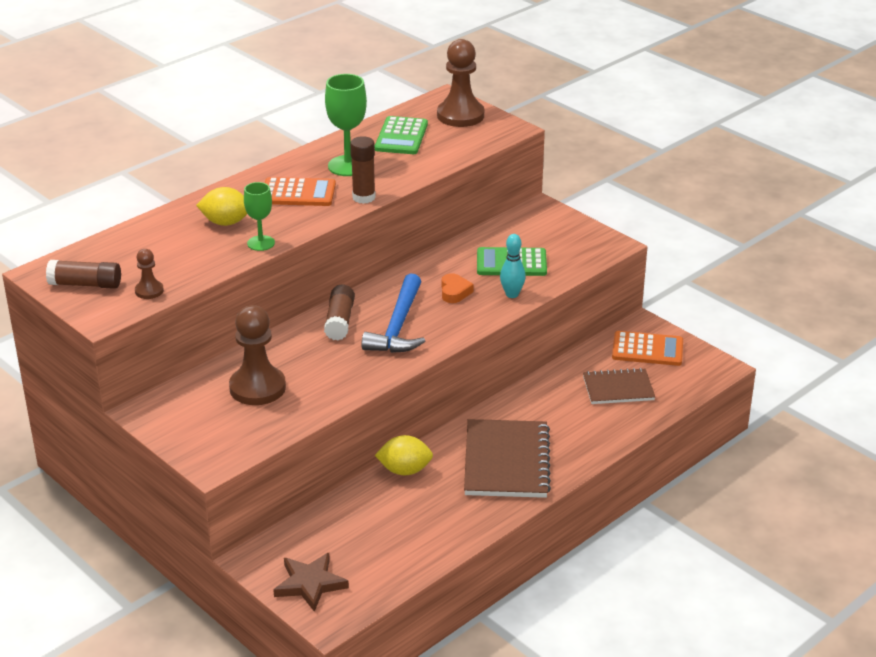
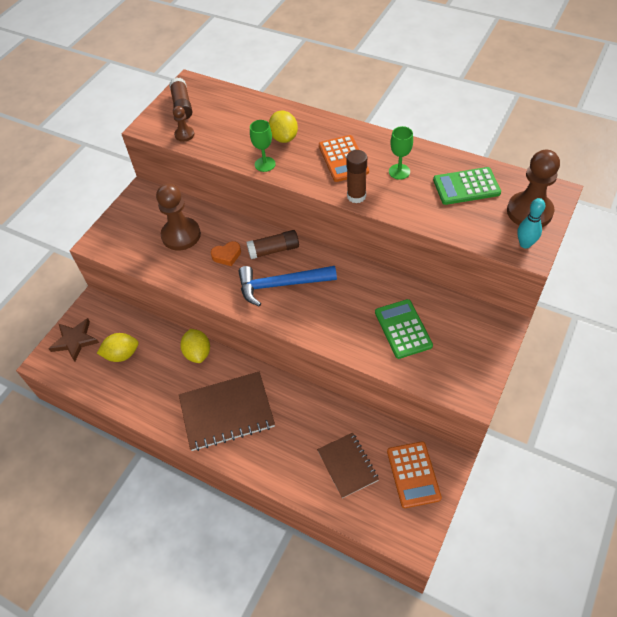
camera: 75 degrees right, 20 degrees up
green goblet [325,74,367,176] -> green goblet [389,126,413,180], size x0.63
orange heart [441,273,474,303] -> orange heart moved to [211,241,241,266]
turquoise bowling pin [500,234,526,298] -> turquoise bowling pin moved to [517,198,545,249]
none -> yellow lemon [97,333,139,362]

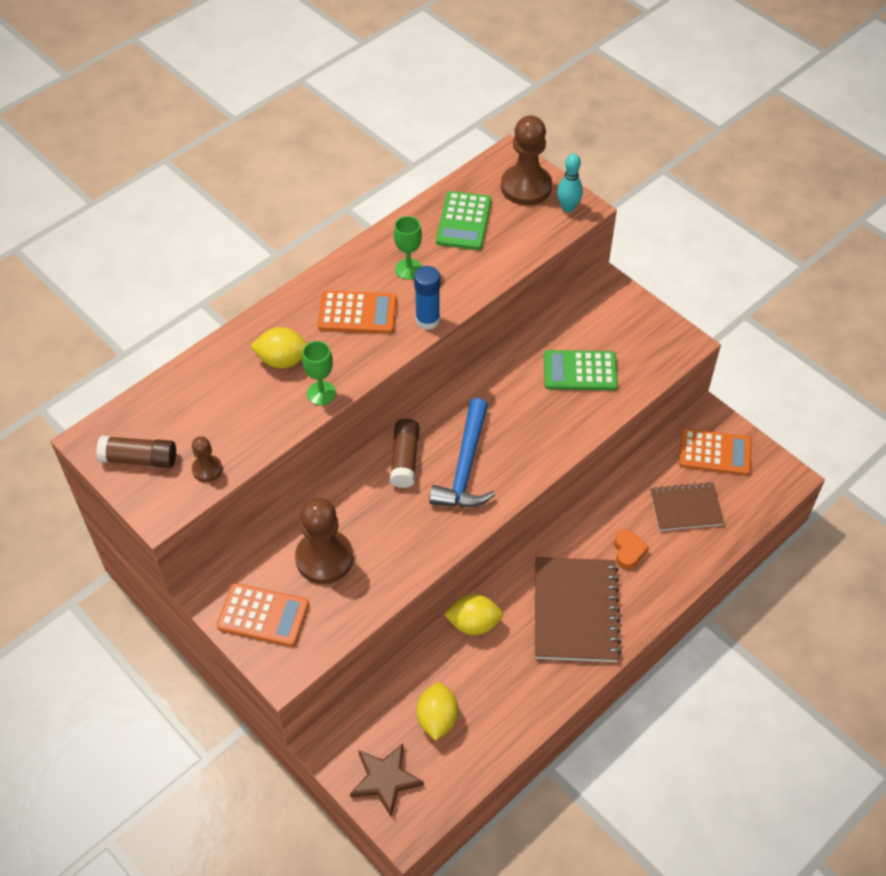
camera: 75 degrees left, 0 degrees up
orange heart [211,241,241,266] -> orange heart moved to [614,530,649,570]
brown glue stick [346,150,367,203] -> blue glue stick [414,266,440,330]
none -> orange calculator [217,583,309,647]

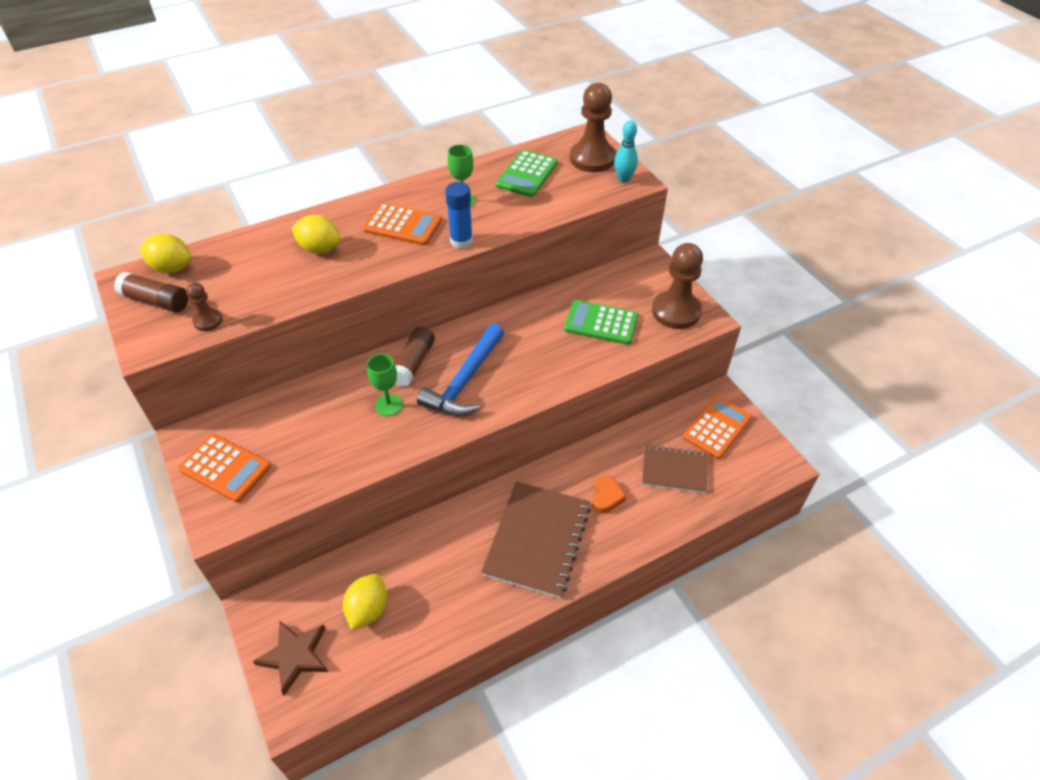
camera: 15 degrees right, 5 degrees down
brown pawn [295,497,353,584] -> brown pawn moved to [652,243,703,329]
green goblet [302,341,336,405] -> green goblet moved to [367,354,403,416]
yellow lemon [444,594,503,635] -> yellow lemon moved to [140,234,191,273]
orange calculator [679,428,752,476] -> orange calculator turned 75 degrees counterclockwise [683,396,752,459]

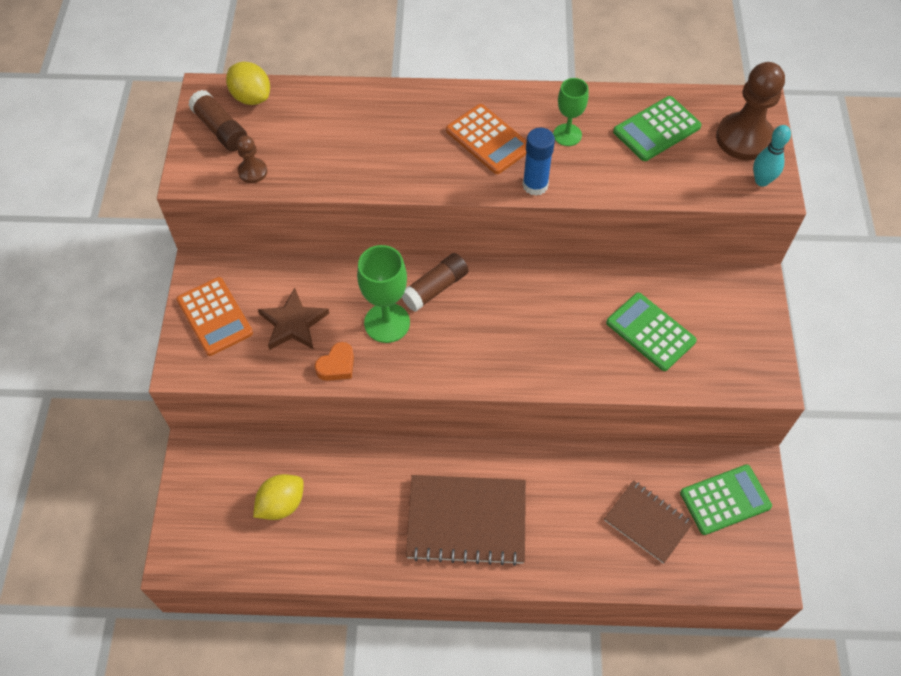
camera: 30 degrees right, 10 degrees up
brown star [253,620,328,696] -> brown star moved to [258,288,329,350]
yellow lemon [291,215,341,254] -> none
green goblet [367,354,403,416] -> green goblet [357,245,410,343], size x1.58
blue hammer [417,323,504,416] -> none
brown notebook [481,482,591,598] -> brown notebook turned 45 degrees clockwise [406,475,526,566]
orange heart [592,475,626,514] -> orange heart moved to [315,342,354,381]
brown pawn [652,243,703,329] -> none
orange calculator [683,396,752,459] -> green calculator [680,464,772,535]

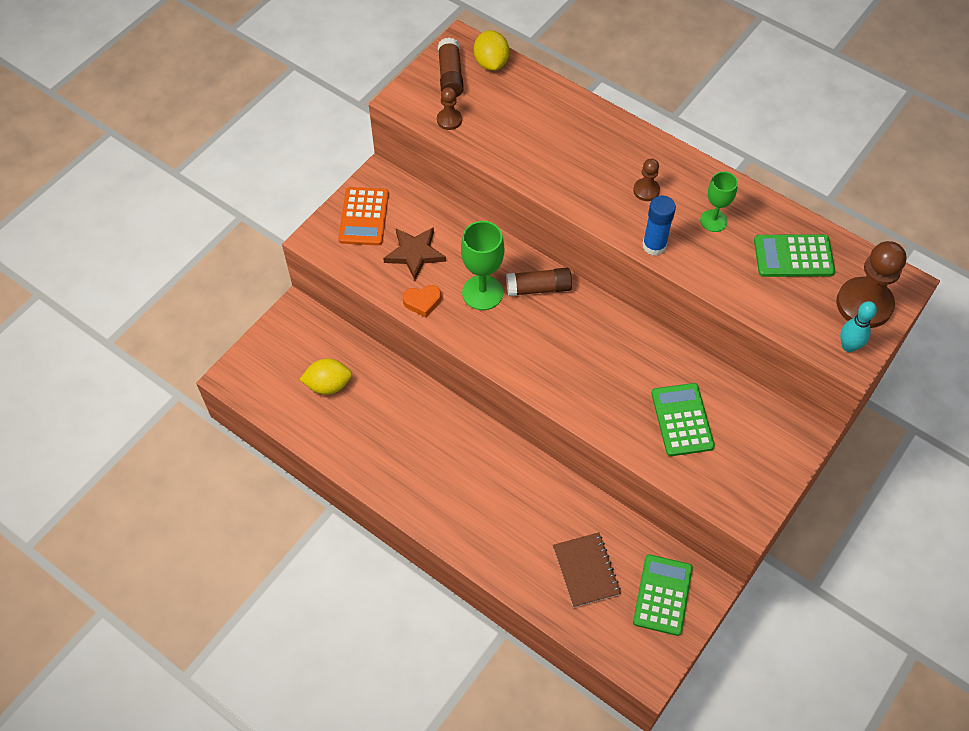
camera: 35 degrees right, 0 degrees up
brown notebook [406,475,526,566] -> none
orange calculator [446,104,527,174] -> brown pawn [633,159,660,201]
green calculator [680,464,772,535] -> green calculator turned 90 degrees counterclockwise [633,554,693,636]

